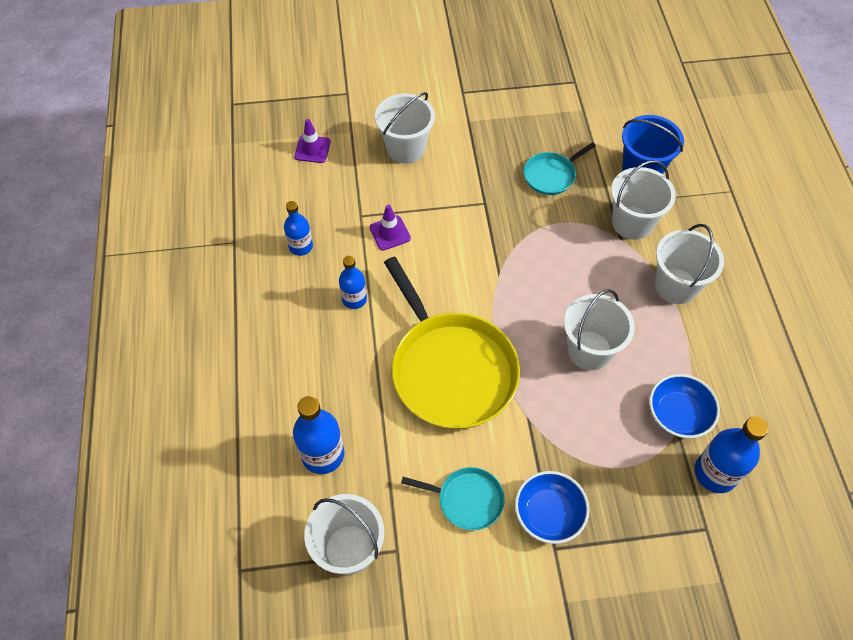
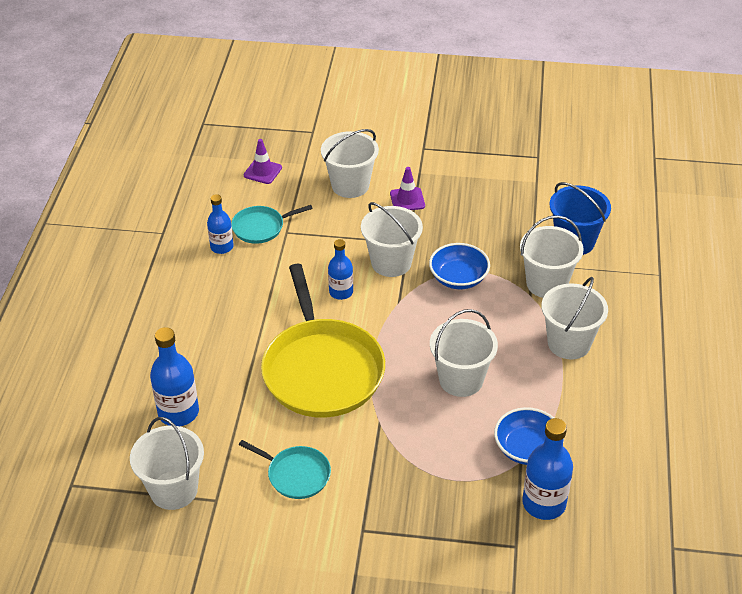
camera: 15 degrees right, 15 degrees down
blue bottle [339,256,367,309] -> blue bottle moved to [328,239,353,300]
purple traffic cone [369,205,411,251] -> purple traffic cone moved to [390,167,425,210]
blue bowl [515,471,590,544] -> blue bowl moved to [429,243,490,289]
turquoise pan [524,142,596,195] -> turquoise pan moved to [231,205,313,244]
none -> white bucket [361,202,423,277]

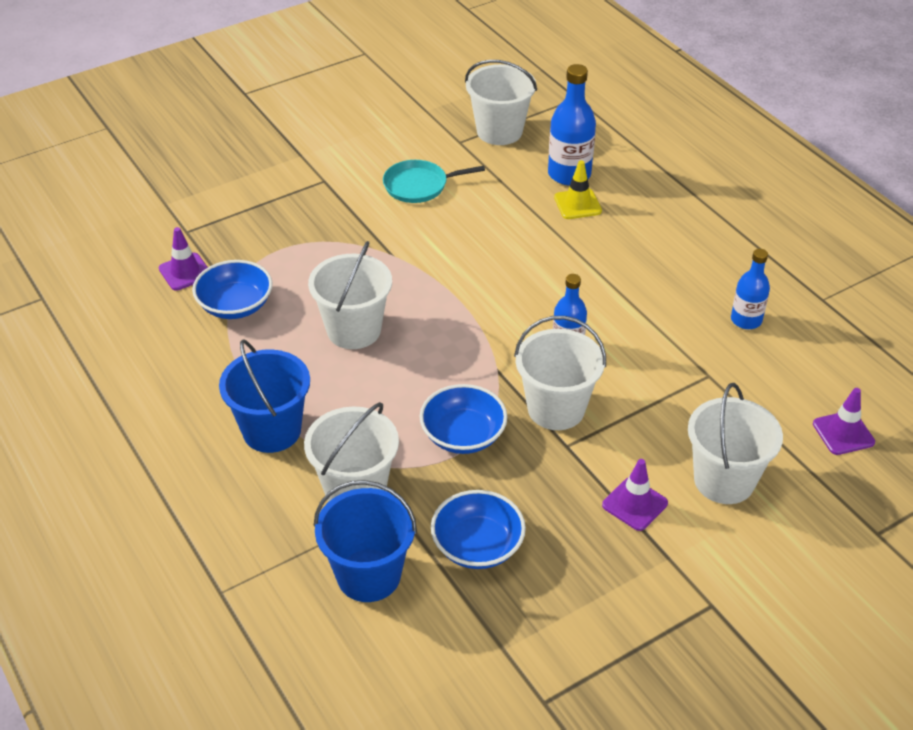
camera: 140 degrees right, 0 degrees up
turquoise pan [231,205,313,244] -> none
yellow pan [261,263,385,418] -> none
blue bottle [522,418,573,520] -> purple traffic cone [159,227,208,290]
white bucket [541,277,608,359] -> blue bucket [219,339,310,453]
none -> blue bowl [431,490,526,569]
none -> yellow traffic cone [554,160,602,219]

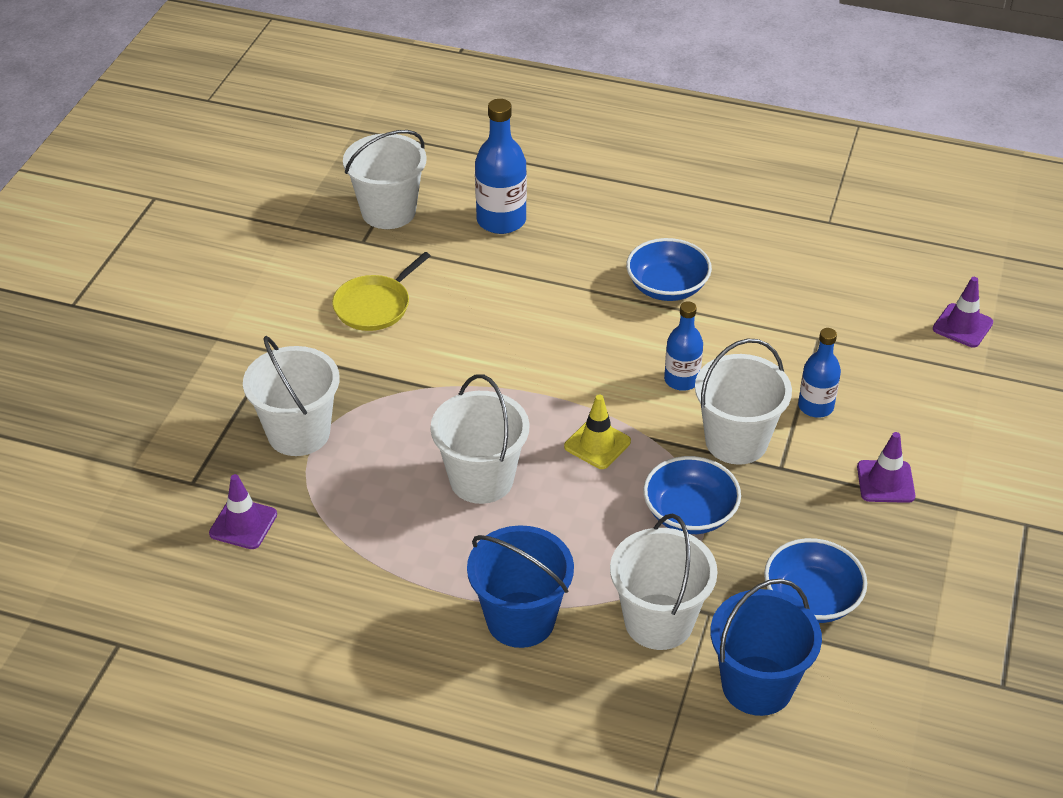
camera: 40 degrees left, 0 degrees up
blue bowl [192,260,273,319] -> blue bowl moved to [626,238,712,301]
turquoise pan [383,160,485,203] -> yellow pan [332,252,430,331]
yellow traffic cone [554,160,602,219] -> yellow traffic cone moved to [564,394,631,469]
white bucket [688,383,783,504] -> white bucket moved to [243,336,340,456]
blue bottle [731,249,770,329] -> blue bottle moved to [798,328,841,418]

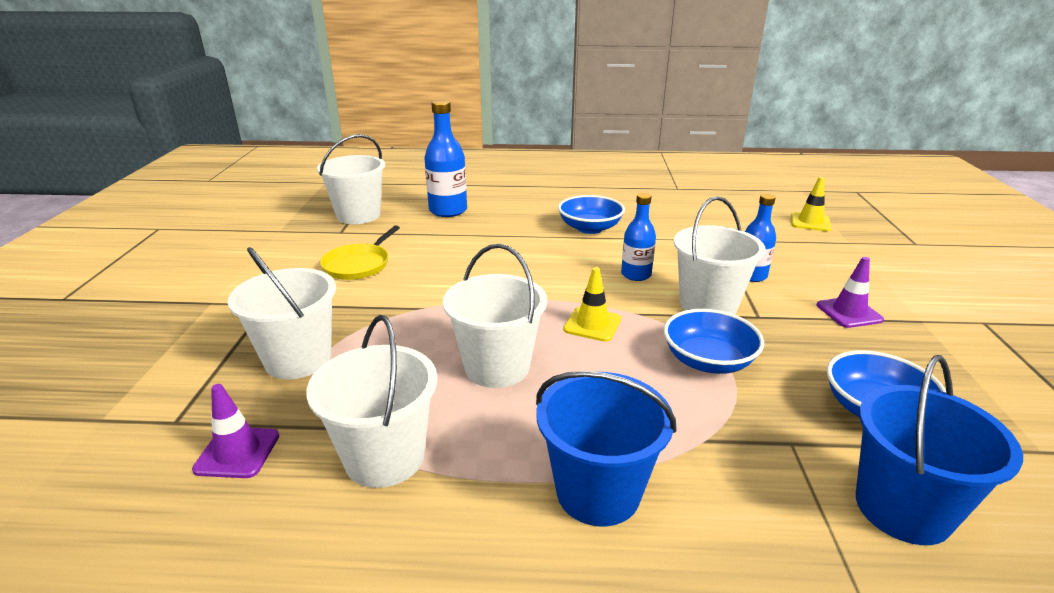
camera: 15 degrees left, 15 degrees down
white bucket [610,514,718,650] -> white bucket moved to [306,315,437,488]
purple traffic cone [933,277,993,347] -> yellow traffic cone [791,177,831,231]

